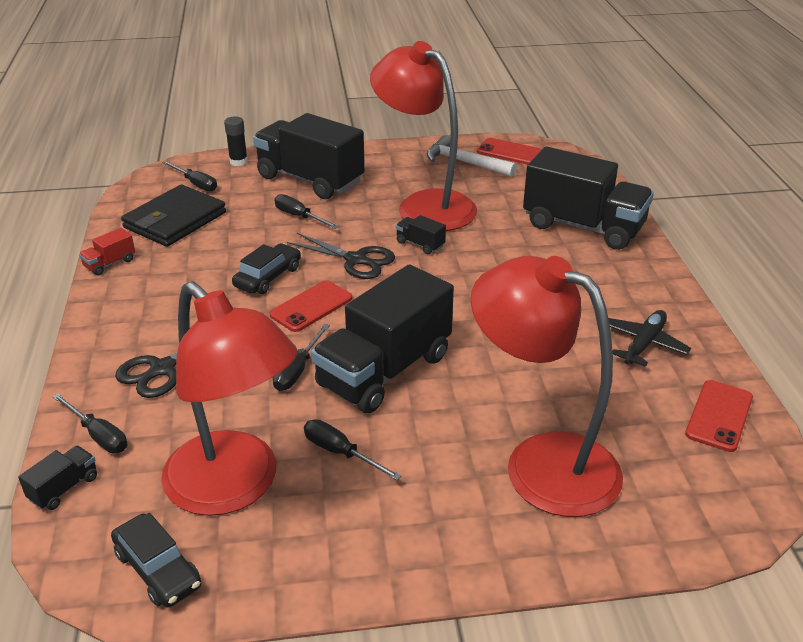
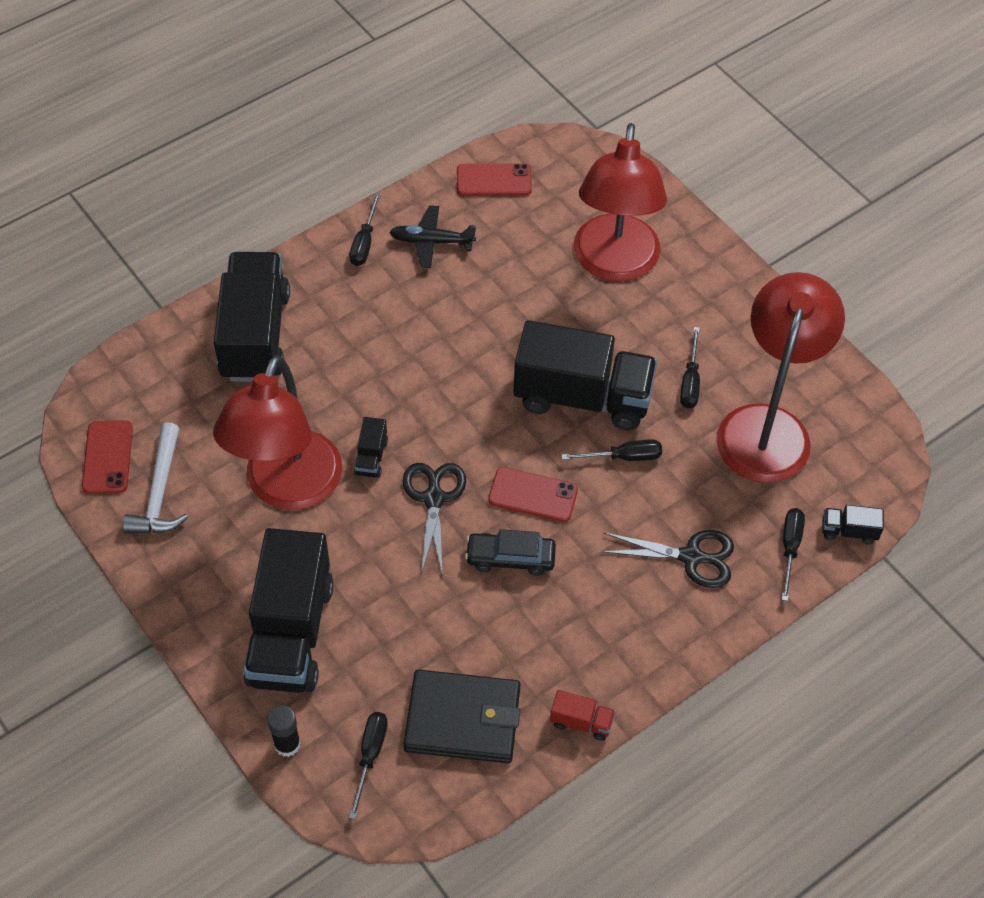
camera: 120 degrees left, 20 degrees up
black car [111,513,201,607] -> none
black screwdriver [274,194,339,229] -> black screwdriver moved to [349,193,381,266]

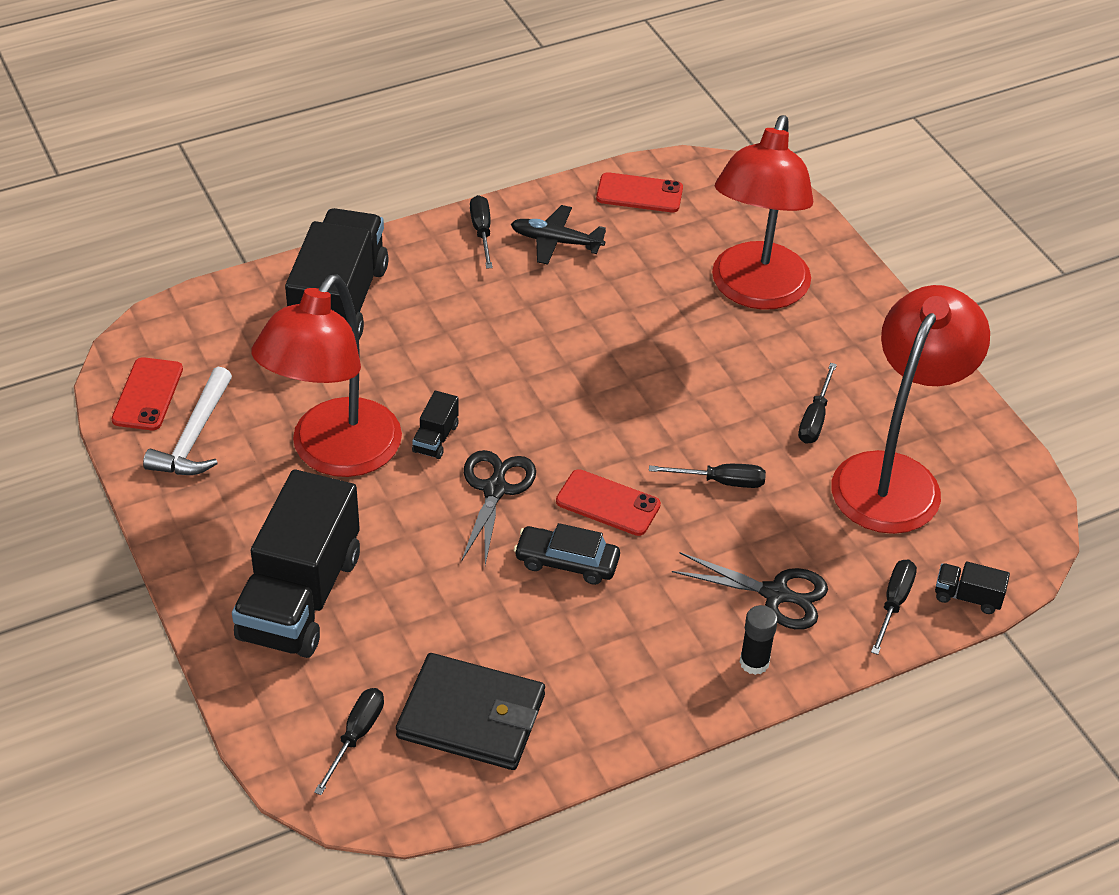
camera: 10 degrees right, 10 degrees down
black glue stick [267,706,301,757] -> black glue stick moved to [740,605,778,675]
black screwdriver [349,193,381,266] -> black screwdriver turned 150 degrees clockwise [470,195,493,269]
black truck [514,320,657,430] -> none
red truck [550,690,615,741] -> none

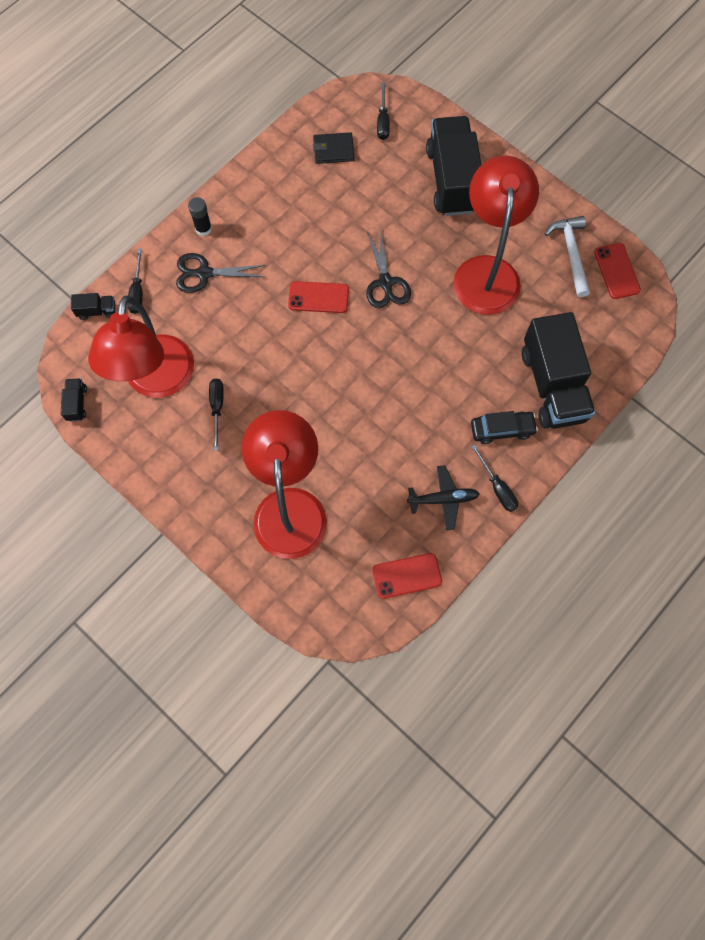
camera: 160 degrees right, 25 degrees up
black wallet [396,653,545,770] -> black wallet [313,132,354,164], size x0.60
black truck [412,391,459,459] -> black truck moved to [61,378,87,421]
black car [514,523,620,585] -> black car moved to [471,411,538,444]
black screwdriver [649,464,766,488] -> none

